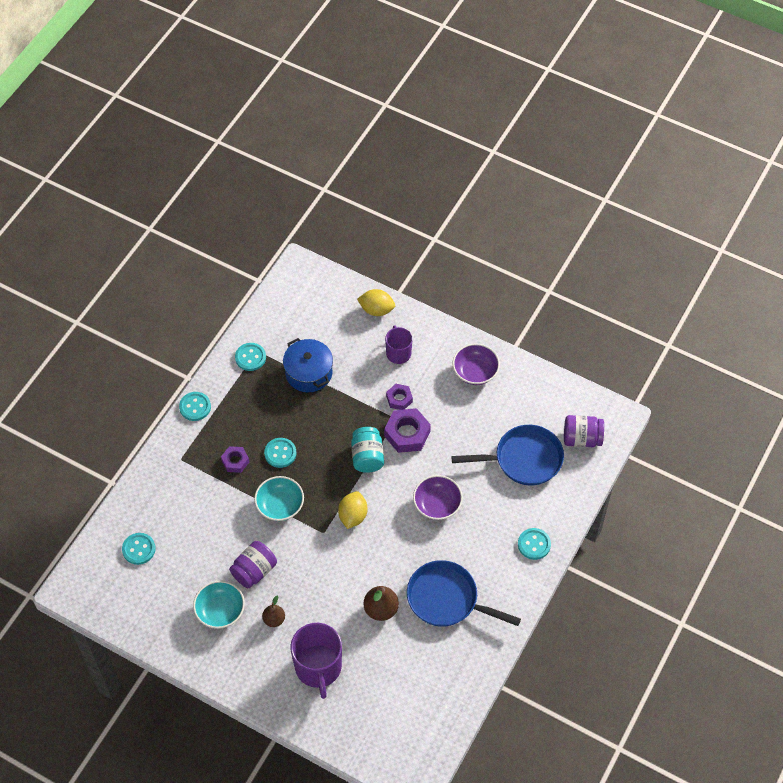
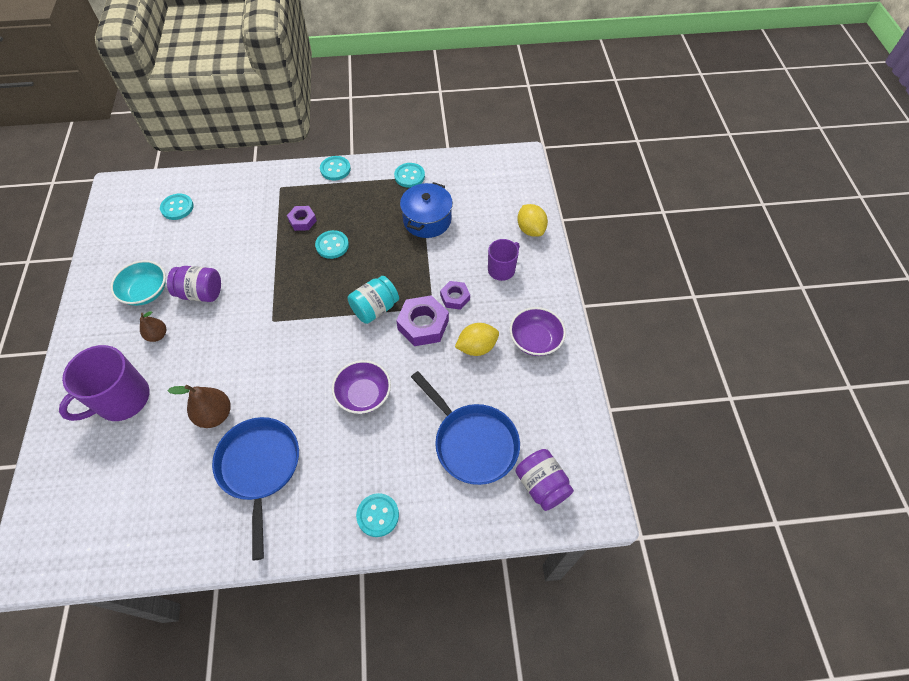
camera: 55 degrees right, 0 degrees up
turquoise bowl [254,476,304,521] -> none
yellow lemon [338,491,368,529] -> yellow lemon moved to [455,323,499,356]

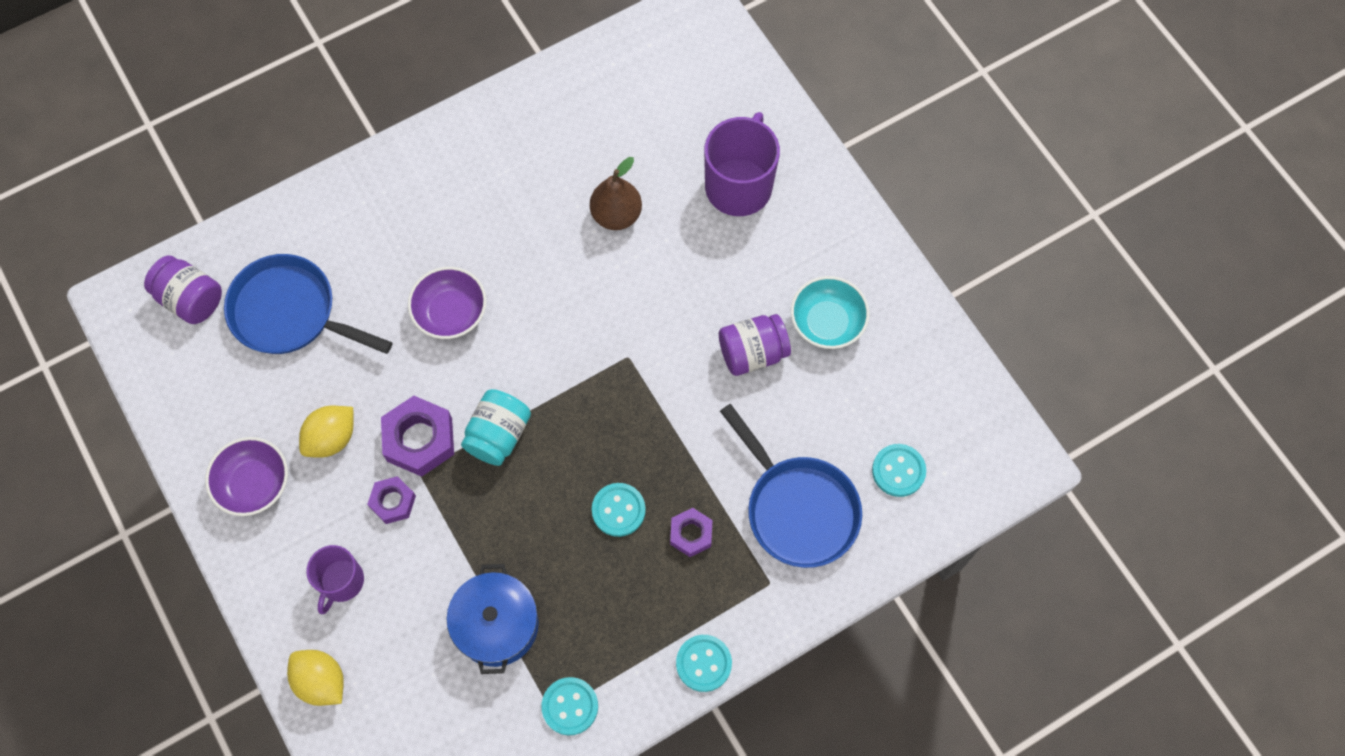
camera: 155 degrees right, 10 degrees up
brown pear [140,311,166,342] -> none
blue pan [212,417,299,560] -> blue pan moved to [720,404,862,568]
turquoise button [356,493,399,537] -> none

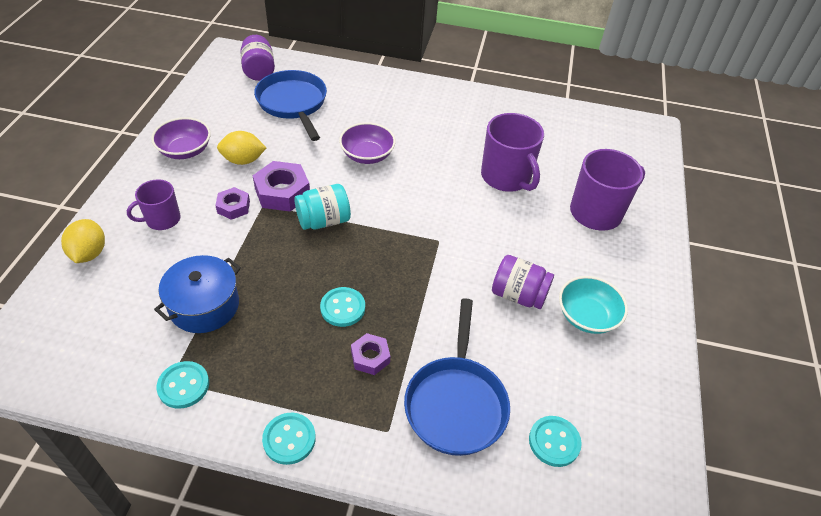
camera: 40 degrees right, 20 degrees down
brown pear [590,157,642,230] -> purple mug [481,113,544,192]

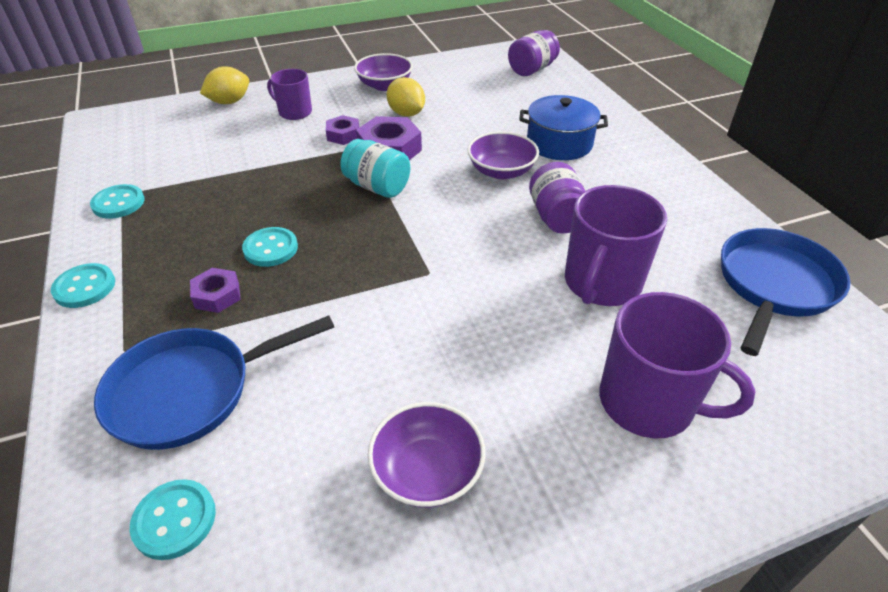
camera: 60 degrees right, 5 degrees down
blue pot [154,255,241,333] -> blue pot moved to [519,95,608,160]
blue pan [254,70,327,141] -> blue pan moved to [721,228,851,356]
purple jar [492,255,554,309] -> purple jar moved to [529,162,585,234]
turquoise bowl [559,276,628,334] -> purple bowl [368,402,486,508]

